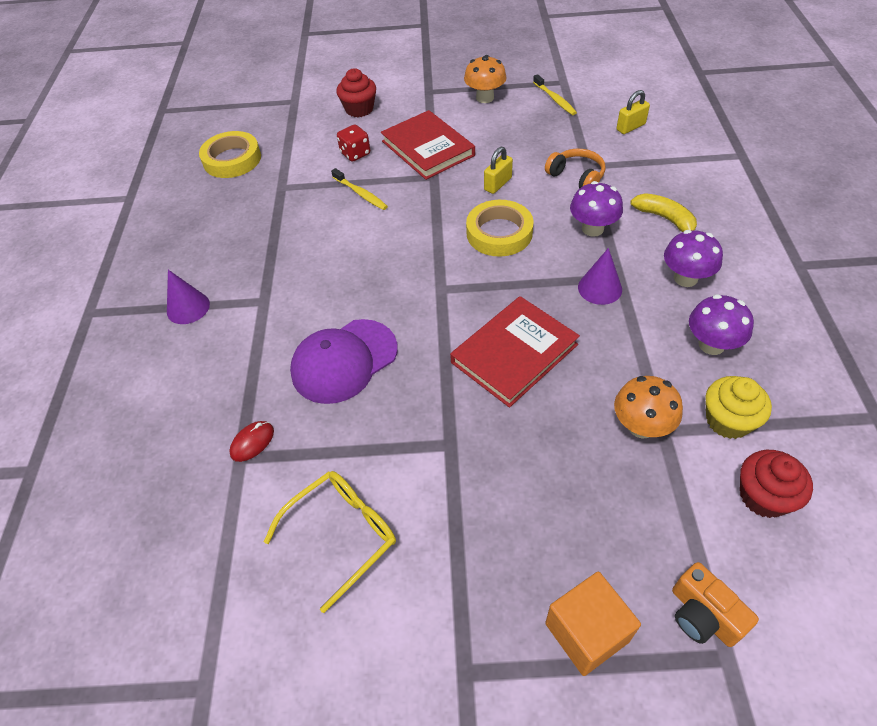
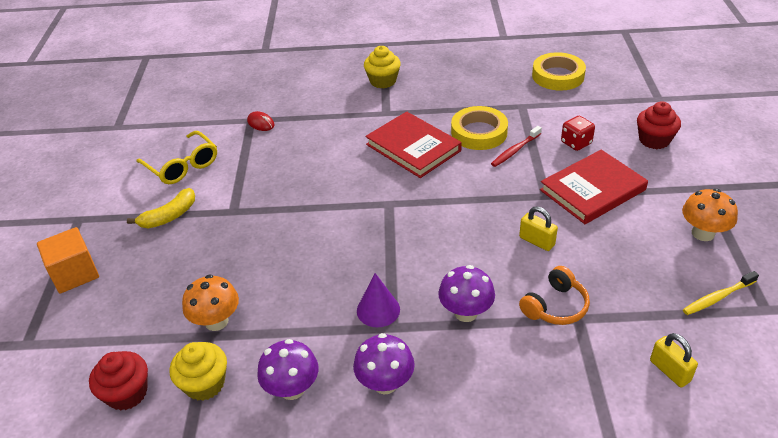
camera: 90 degrees right, 10 degrees down
purple cone [167,270,210,324] -> yellow cupcake [364,46,401,89]
purple cap [290,319,398,404] -> none
yellow toothbrush [331,168,388,210] -> red toothbrush [491,126,542,167]
red book [450,296,580,408] -> red book moved to [365,111,462,178]
yellow tape [466,200,534,257] -> yellow tape moved to [451,106,508,150]
yellow banana [630,193,697,232] -> yellow banana moved to [127,188,195,228]
orange camera [672,562,759,647] -> none

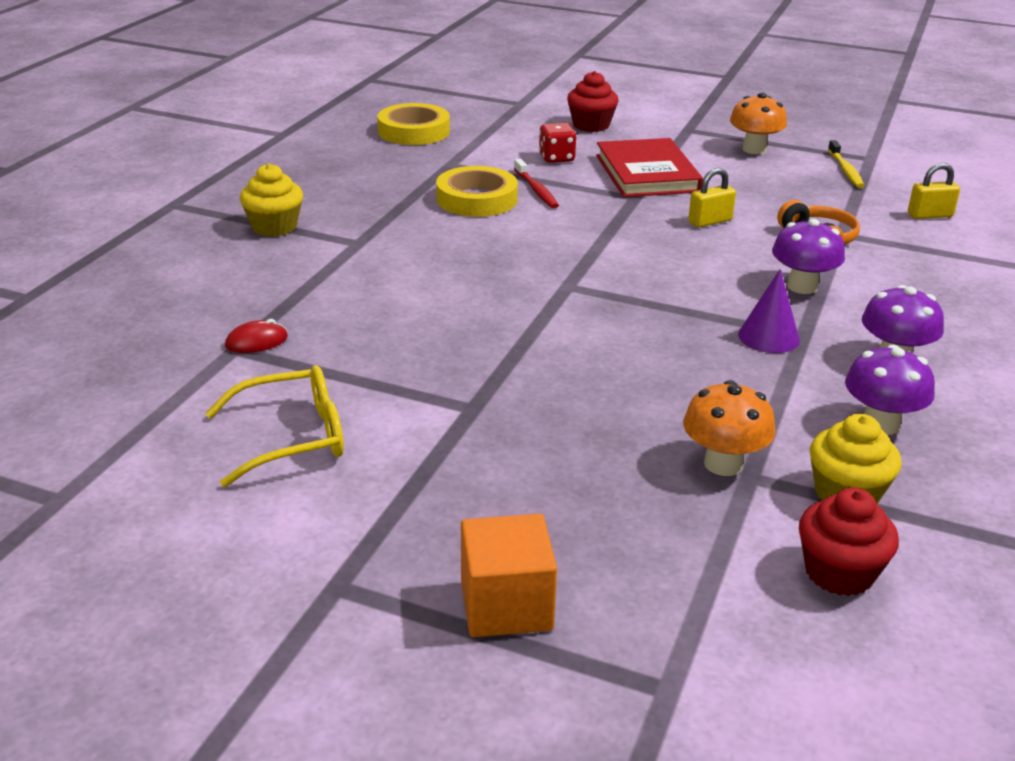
camera: 70 degrees left, 10 degrees down
yellow banana [127,188,195,228] -> none
red book [365,111,462,178] -> none

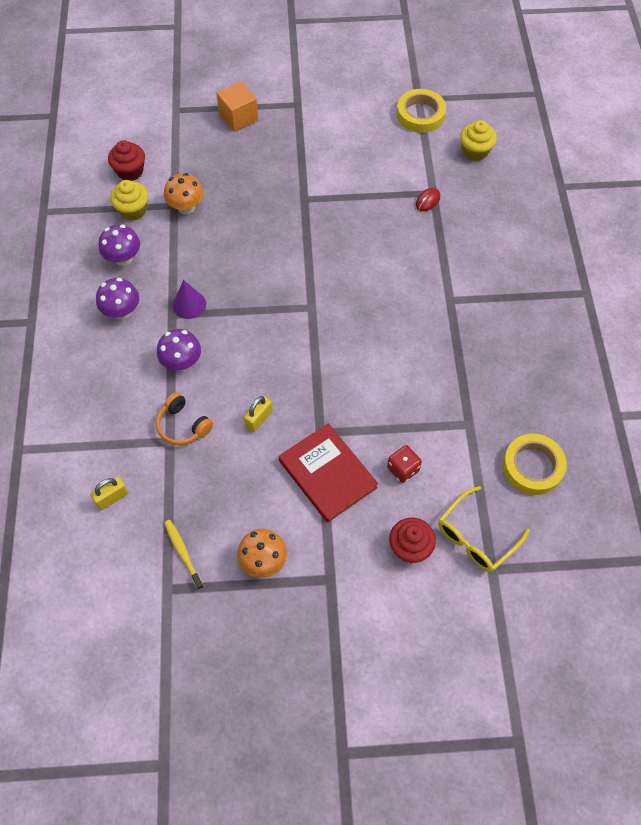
camera: 155 degrees right, 30 degrees up
yellow glasses [205,365,344,487] -> yellow glasses moved to [438,486,530,572]
yellow cupcake [240,164,303,237] -> yellow cupcake moved to [460,120,497,161]
yellow tape [436,166,518,217] -> yellow tape moved to [397,89,446,133]
red toothbrush [514,159,559,208] -> none

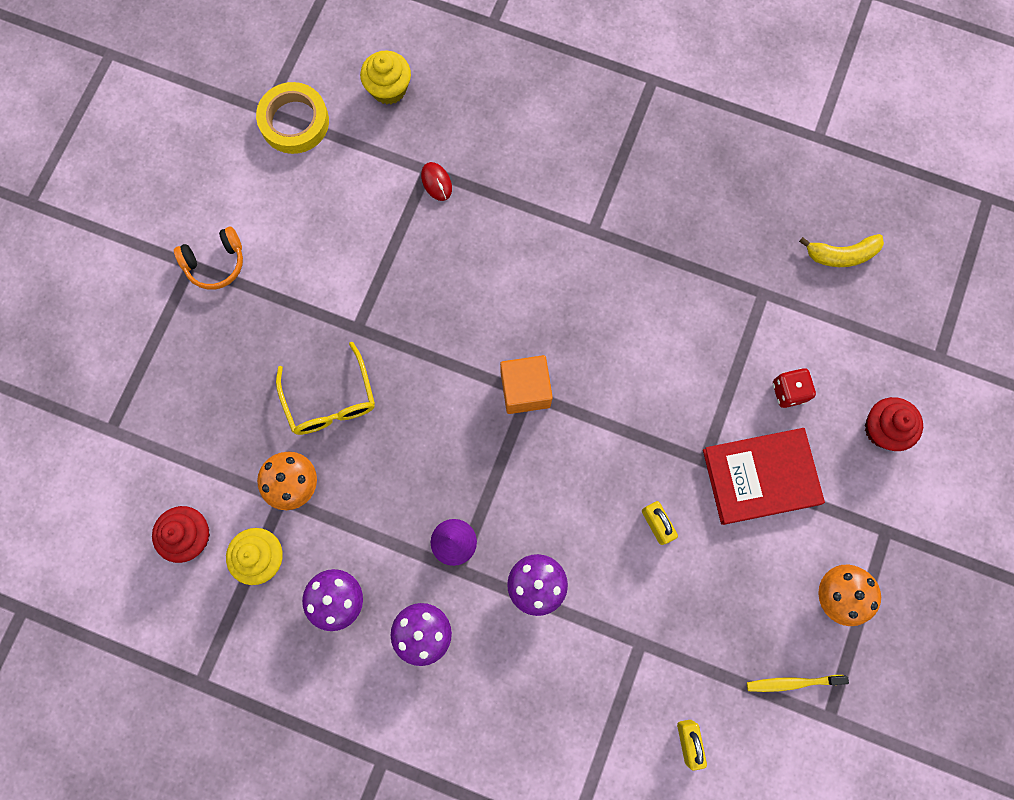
camera: 65 degrees left, 15 degrees up
orange headphones [156,392,213,446] -> orange headphones moved to [174,227,243,290]
orange cube [216,81,258,132] -> orange cube moved to [500,355,553,414]
yellow glasses [438,486,530,572] -> yellow glasses moved to [276,342,375,435]
yellow tape [503,434,567,495] -> yellow banana [799,234,884,267]

